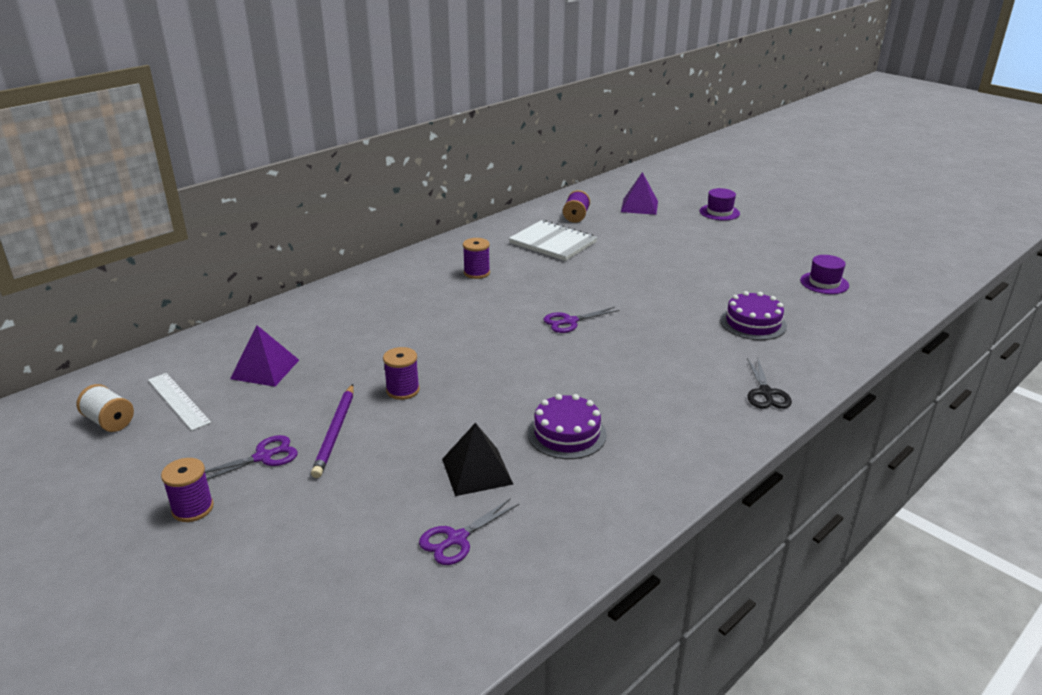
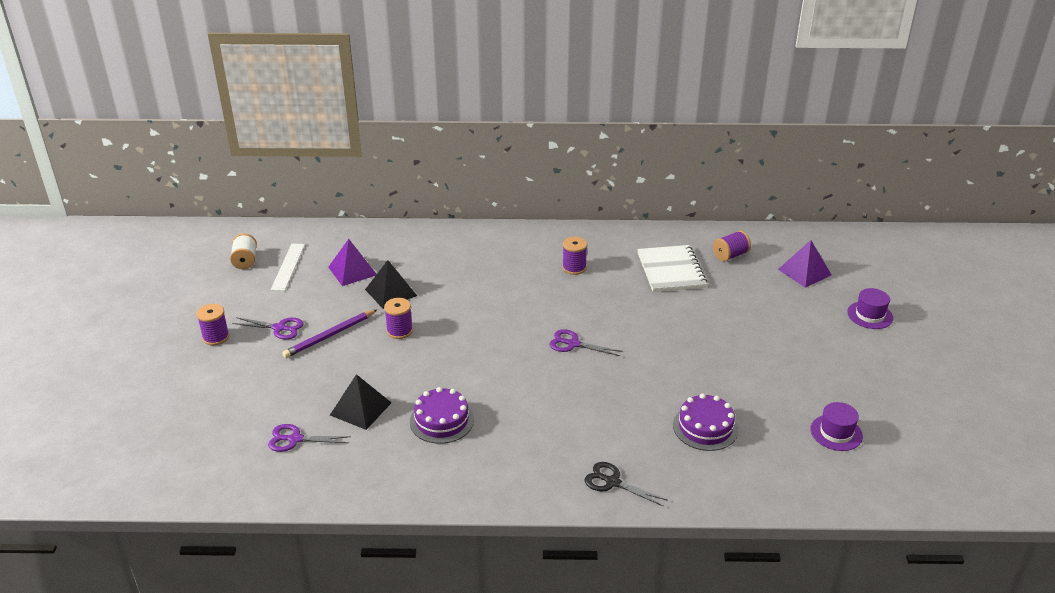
camera: 45 degrees right, 5 degrees up
black scissors [747,358,792,409] -> black scissors turned 75 degrees clockwise [584,462,668,507]
none -> black pyramid [365,260,417,309]

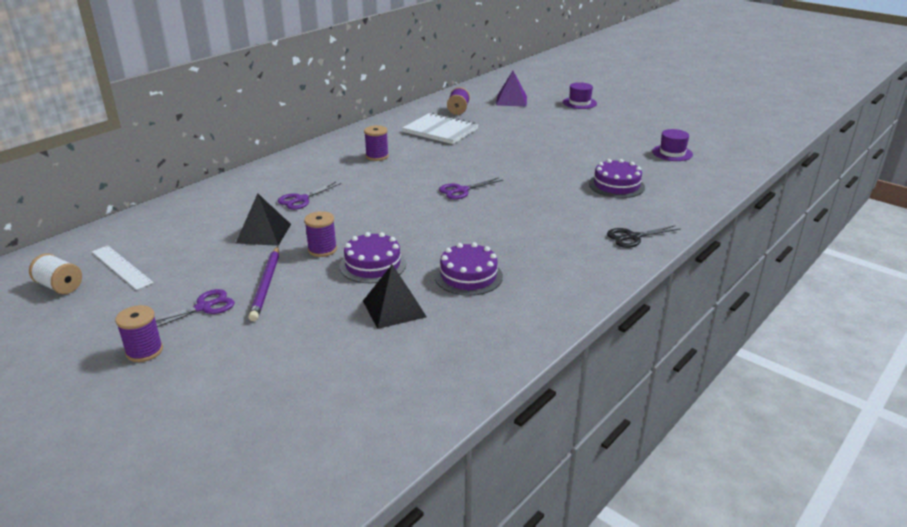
camera: 50 degrees left, 5 degrees down
purple scissors [268,424,351,452] -> purple scissors moved to [278,182,341,210]
purple pyramid [328,239,377,286] -> none
none -> purple cake [340,232,406,283]

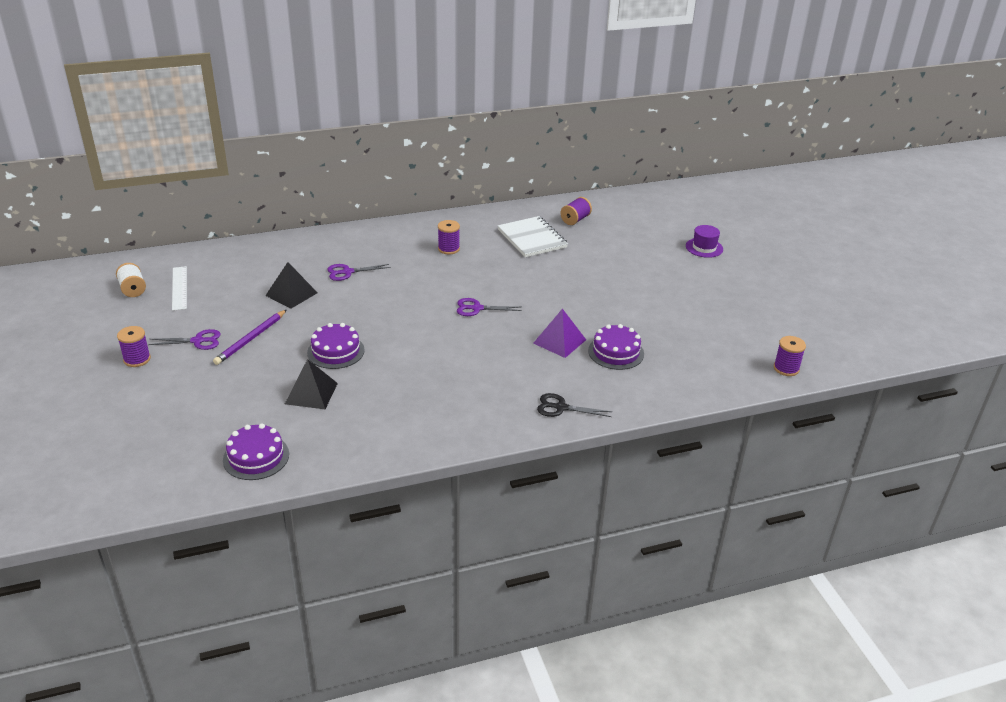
camera: 30 degrees right, 5 degrees up
purple spool [304,211,337,257] -> purple spool moved to [774,336,806,376]
purple cake [435,242,503,296] -> purple cake moved to [223,424,289,480]
purple pyramid [496,71,527,106] -> purple pyramid moved to [533,309,586,358]
purple hat [652,129,693,161] -> none

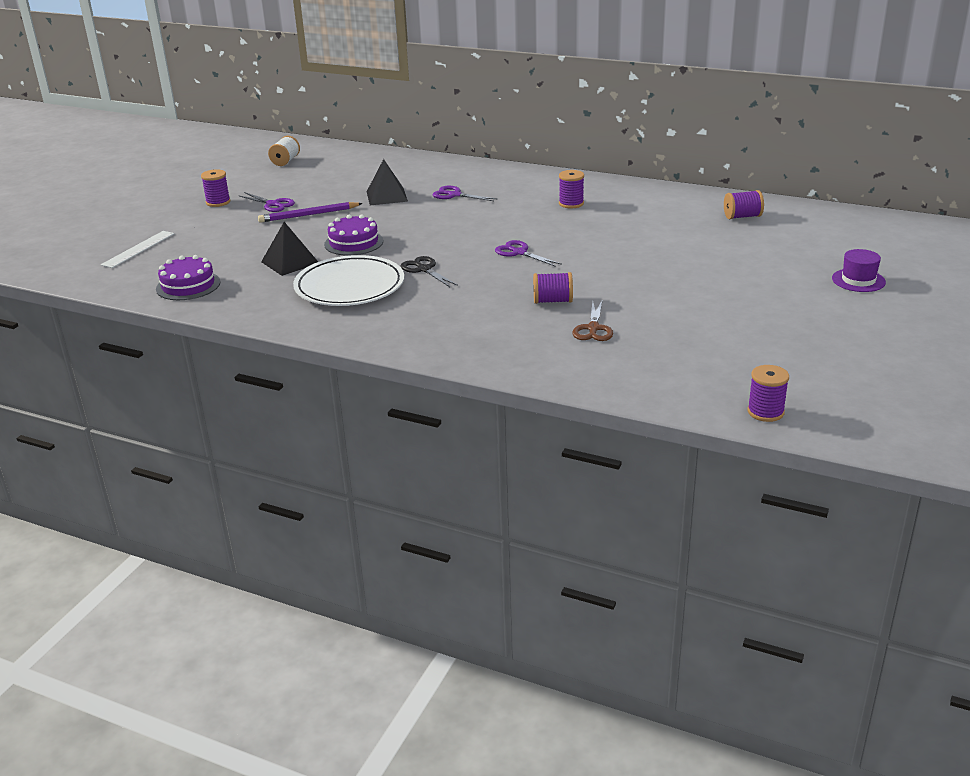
camera: 45 degrees right, 5 degrees down
white ruler [172,266,187,311] -> white ruler moved to [101,231,174,268]
white notebook [498,216,568,257] -> none
purple pyramid [533,309,586,358] -> purple spool [533,272,573,304]
black scissors [537,393,612,417] -> black scissors moved to [401,256,458,287]
purple cake [588,324,644,370] -> brown scissors [572,299,613,341]
none -> white plate [293,255,404,306]

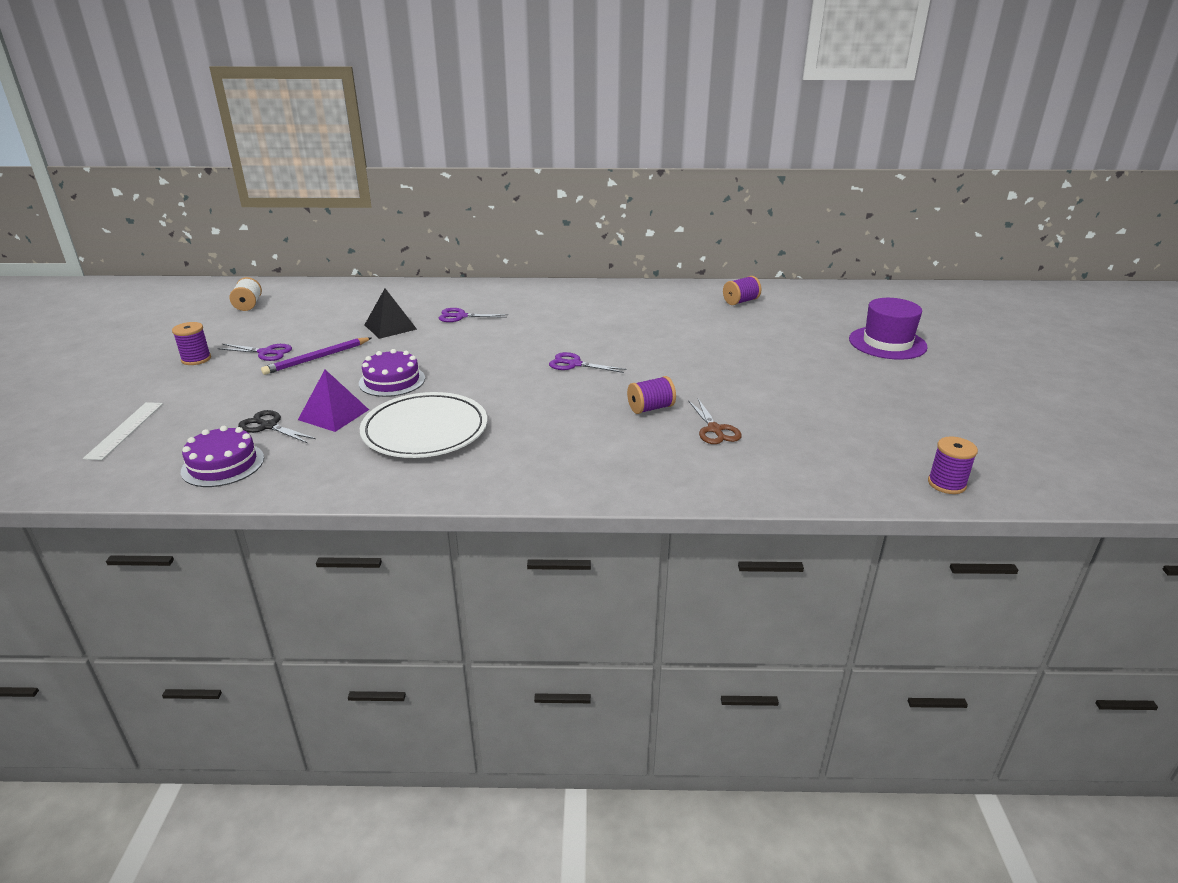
camera: 25 degrees left, 0 degrees up
black pyramid [261,222,318,276] -> purple pyramid [298,370,369,432]
black scissors [401,256,458,287] -> black scissors moved to [238,410,316,443]
purple spool [559,170,584,208] -> none
purple hat [832,249,886,292] -> purple hat [849,298,928,360], size x1.60

